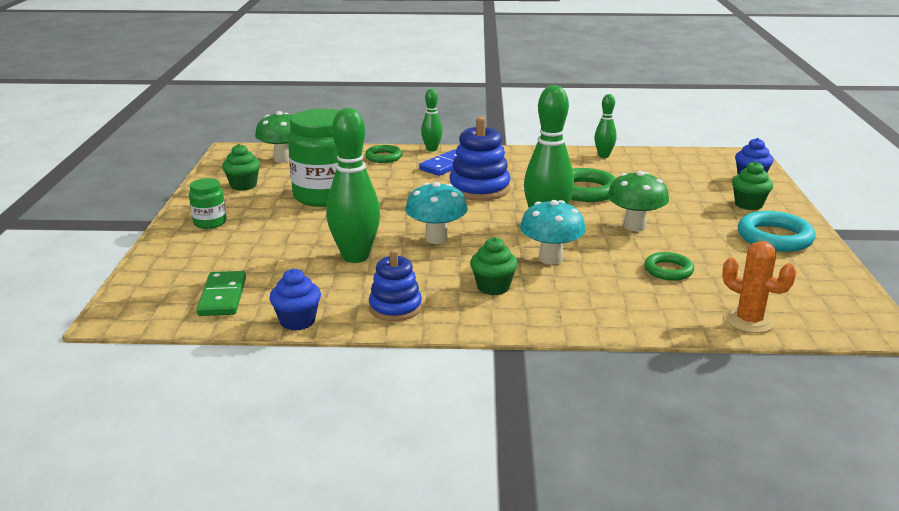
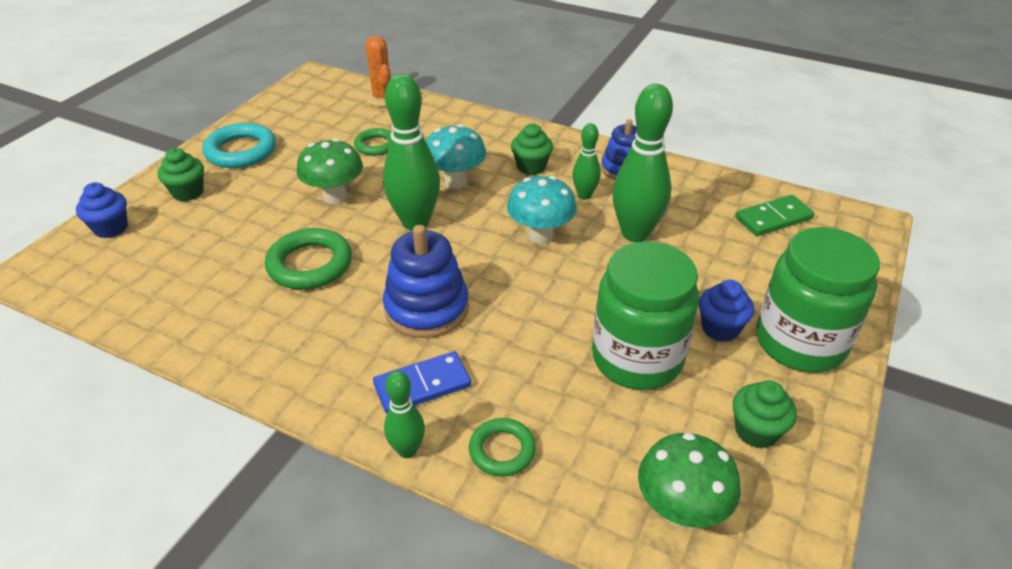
camera: 155 degrees left, 15 degrees up
green jar [189,178,226,229] -> green jar [757,227,880,373], size x2.06
green domino [197,271,246,316] -> green domino turned 45 degrees clockwise [736,195,815,236]
blue cupcake [269,269,321,331] -> blue cupcake moved to [699,280,754,342]
green bowling pin [594,94,617,158] -> green bowling pin moved to [572,123,601,200]

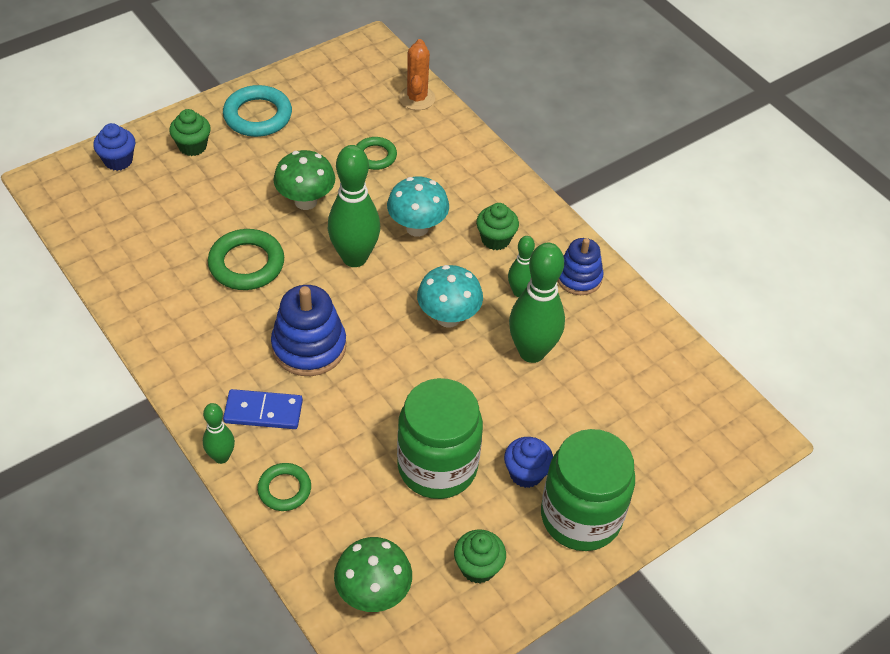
camera: 25 degrees right, 10 degrees up
green domino [736,195,815,236] -> none

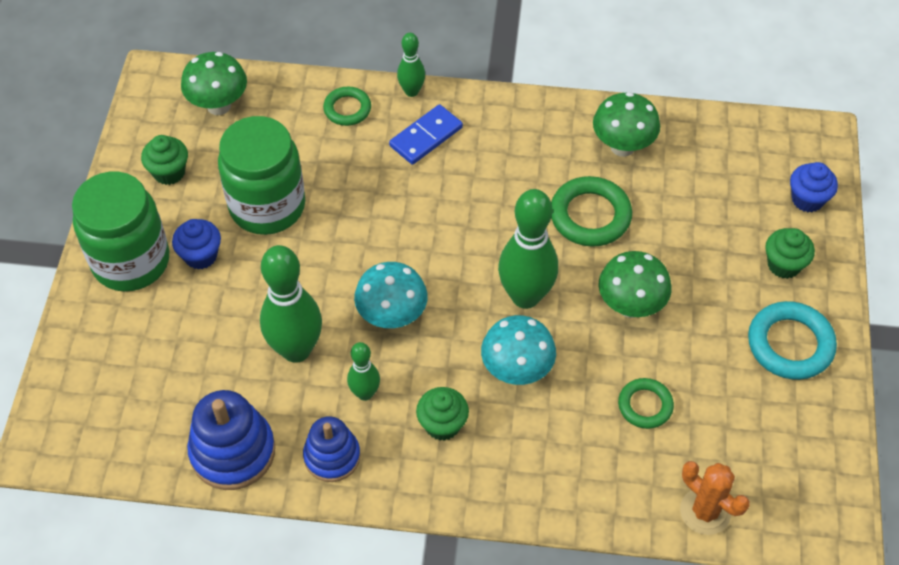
camera: 135 degrees right, 5 degrees up
blue stacking toy [271,285,346,376] -> blue stacking toy moved to [187,390,275,490]
none -> green mushroom [593,92,660,157]

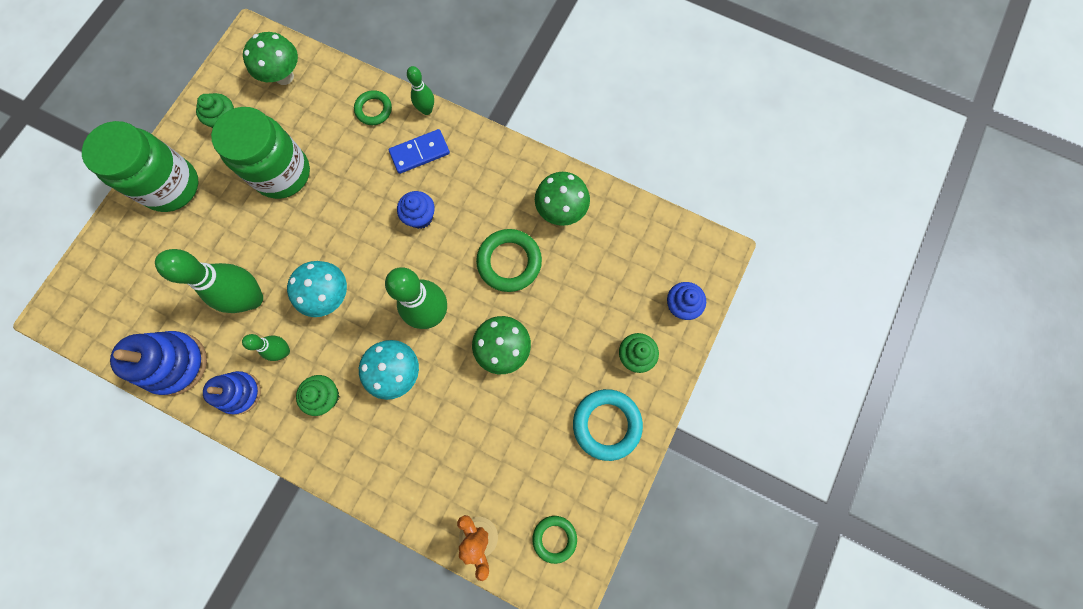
camera: 20 degrees right, 20 degrees up
blue cupcake [172,219,221,270] -> blue cupcake moved to [397,191,435,229]
green ring [618,378,674,429] -> green ring moved to [532,516,577,564]

